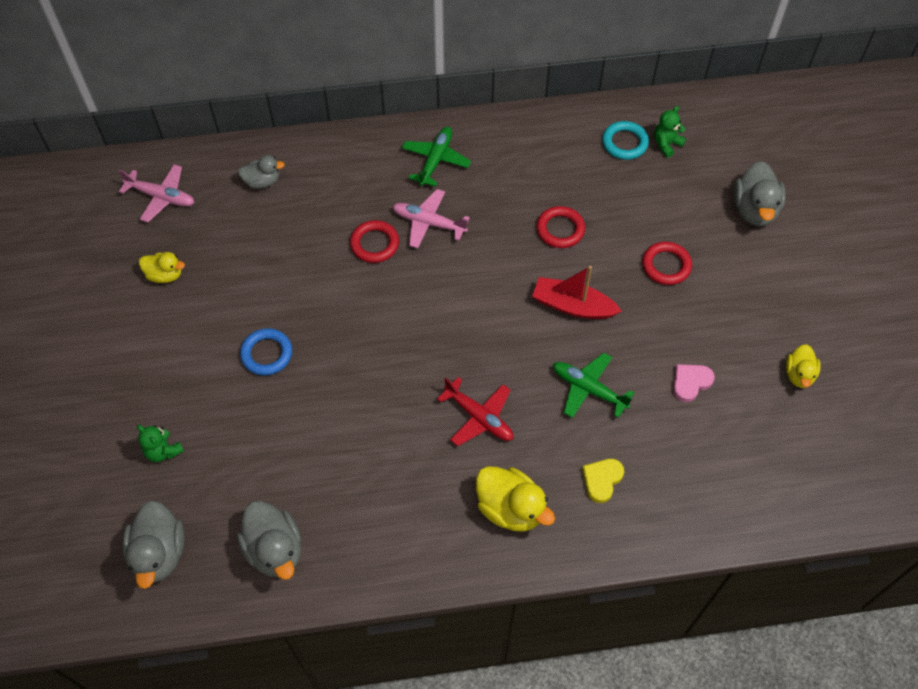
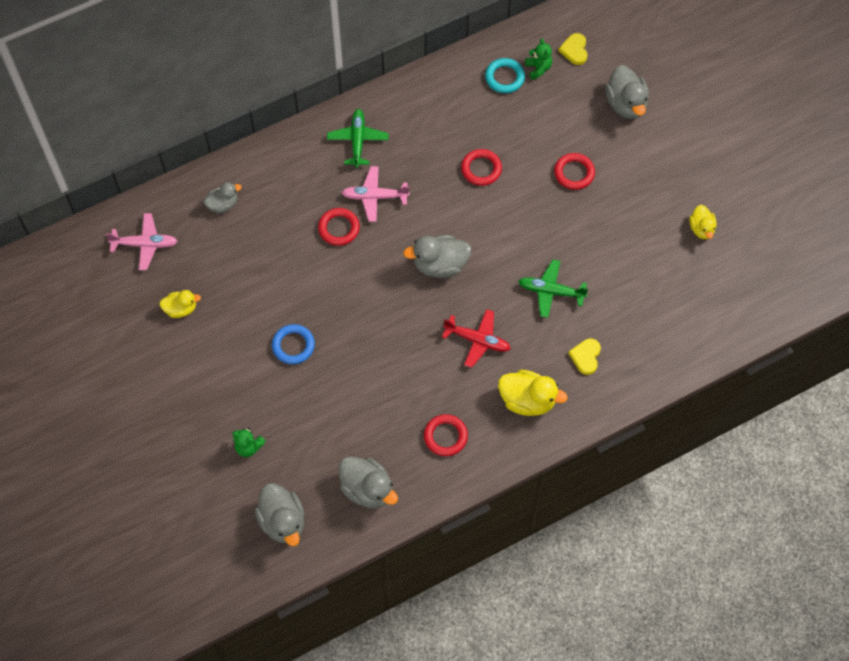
camera: 20 degrees left, 5 degrees up
red boat [532,266,622,319] -> none
green teddy bear [654,106,686,158] -> green teddy bear turned 135 degrees clockwise [525,39,552,80]
pink heart [673,364,715,402] -> none
none -> grey duck [403,235,472,278]
none -> red ring [424,414,468,456]
none -> yellow heart [559,33,588,65]

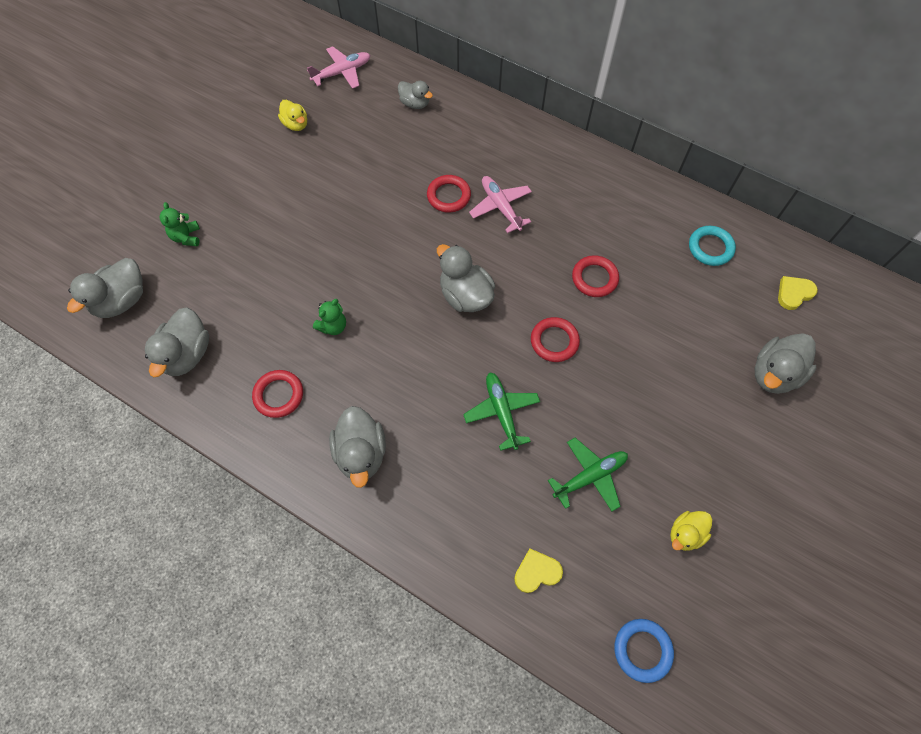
camera: 60 degrees right, 0 degrees up
pink plane [106,213,178,270] -> pink plane turned 90 degrees counterclockwise [307,46,370,89]
blue ring [272,324,315,364] -> blue ring moved to [614,619,674,683]
green plane [327,109,389,168] -> green plane moved to [548,438,628,511]
red plane [442,309,511,368] -> none
yellow duck [498,370,568,416] -> grey duck [329,406,386,488]
green teddy bear [525,39,552,80] -> green teddy bear moved to [313,299,346,335]
red ring [554,153,595,190] -> red ring moved to [531,317,580,362]
yellow heart [568,338,601,375] -> yellow heart moved to [514,549,563,593]

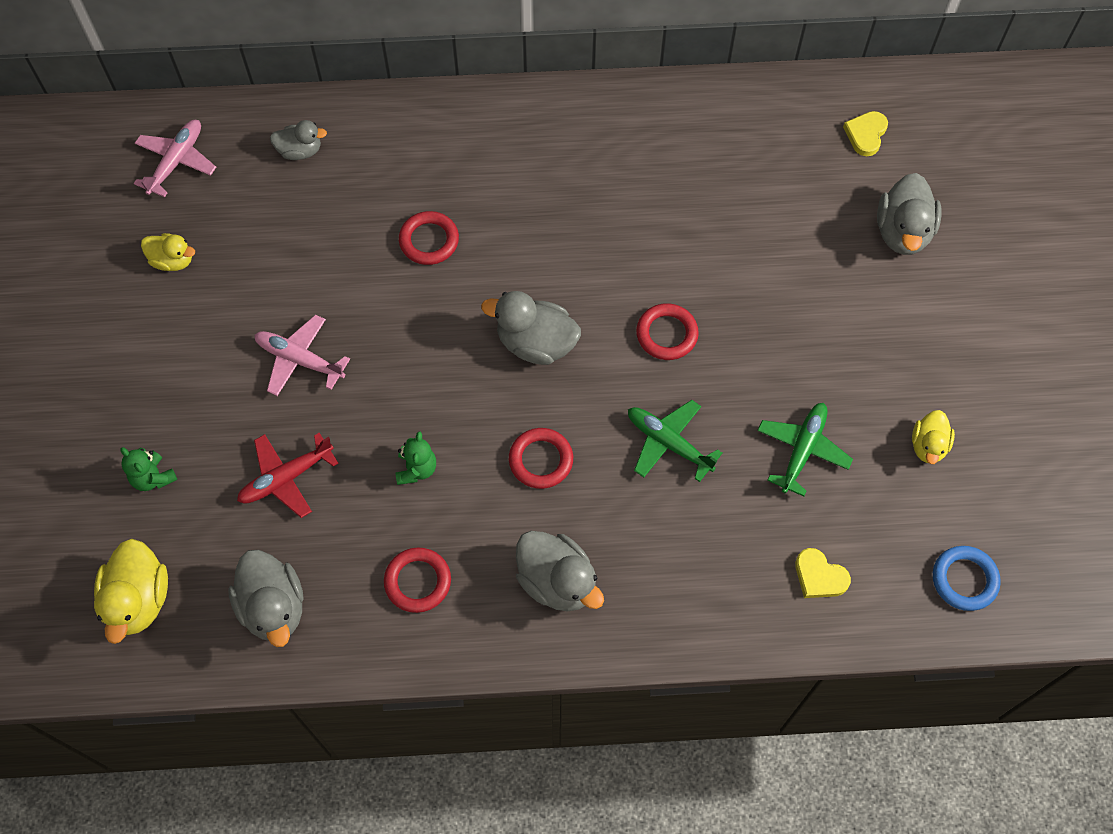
camera: 35 degrees left, 0 degrees up
grey duck [67,258,143,318] -> yellow duck [94,539,168,644]
pink plane [469,176,532,233] -> pink plane moved to [254,315,350,396]
yellow heart [514,549,563,593] -> yellow heart turned 90 degrees counterclockwise [795,548,851,598]
red ring [572,255,619,297] -> red ring moved to [509,428,573,489]
turquoise ring [689,226,736,266] -> none
none -> red plane [237,433,339,518]

